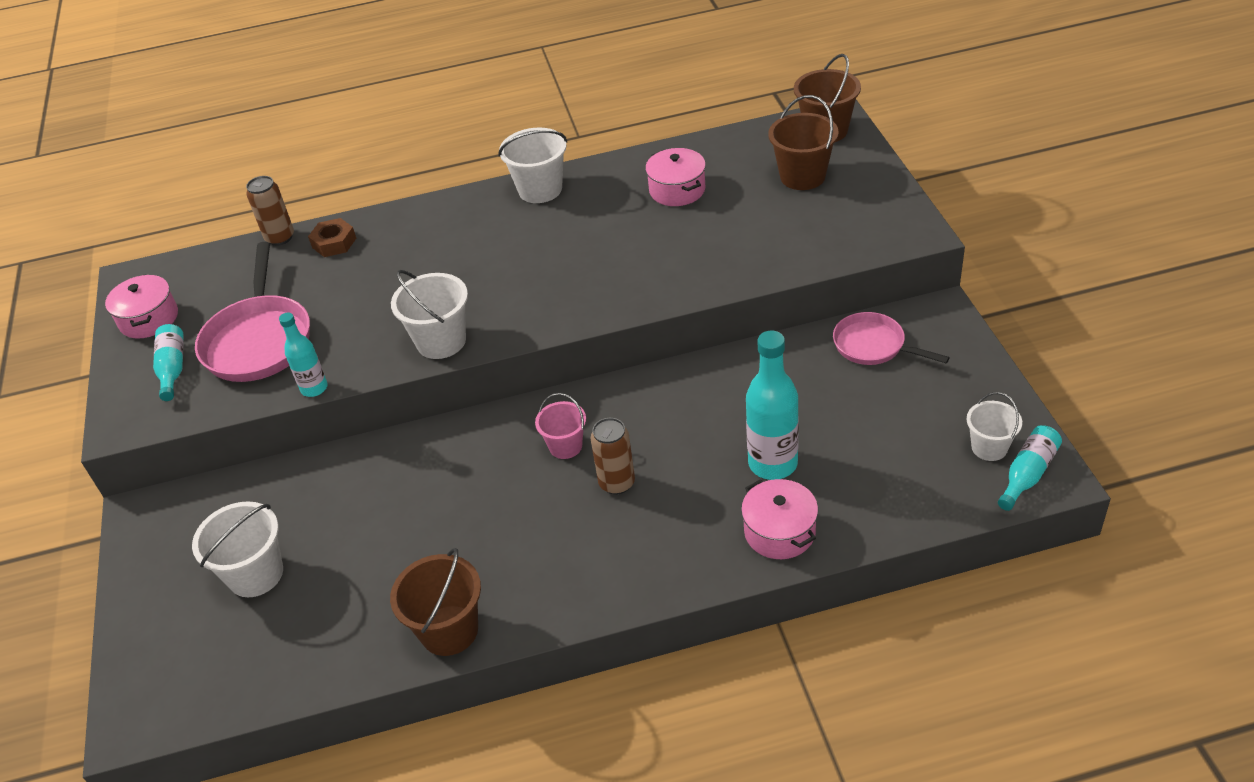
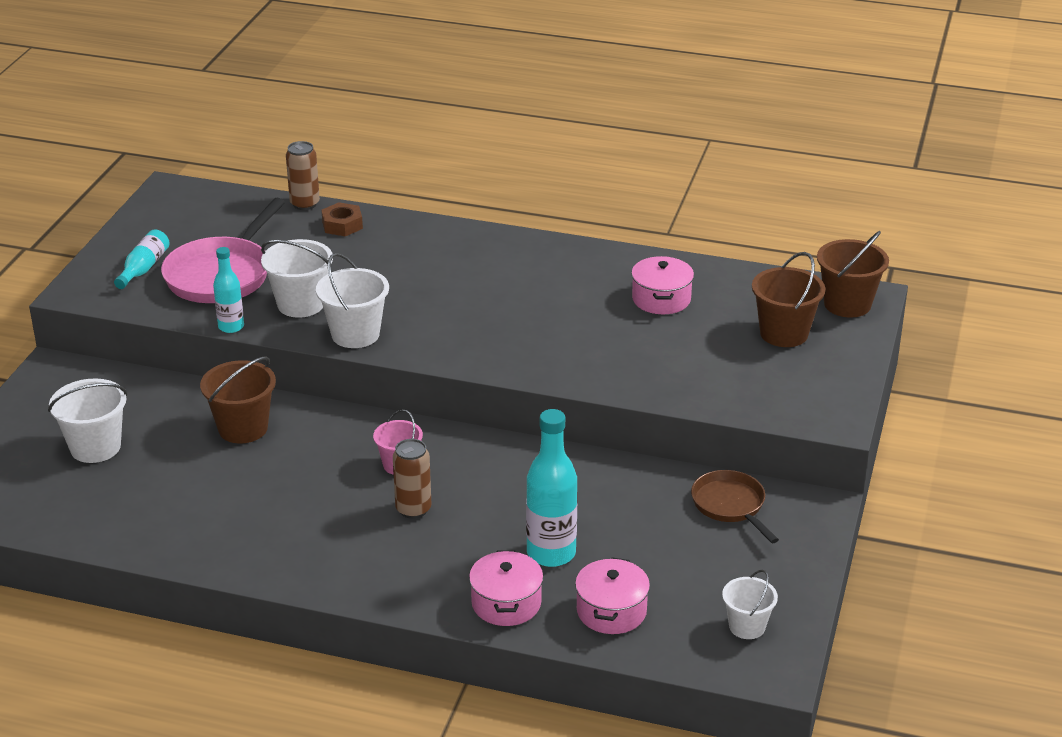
camera: 25 degrees right, 10 degrees down
pink pot [105,274,178,339] -> pink pot moved to [575,557,650,634]
brown bucket [390,547,481,656] -> brown bucket moved to [200,356,276,443]
white bucket [498,128,567,203] -> white bucket moved to [261,239,333,318]
pink pan [833,312,950,365] -> brown pan [691,470,779,543]
turquoise bottle [998,425,1062,511] -> none

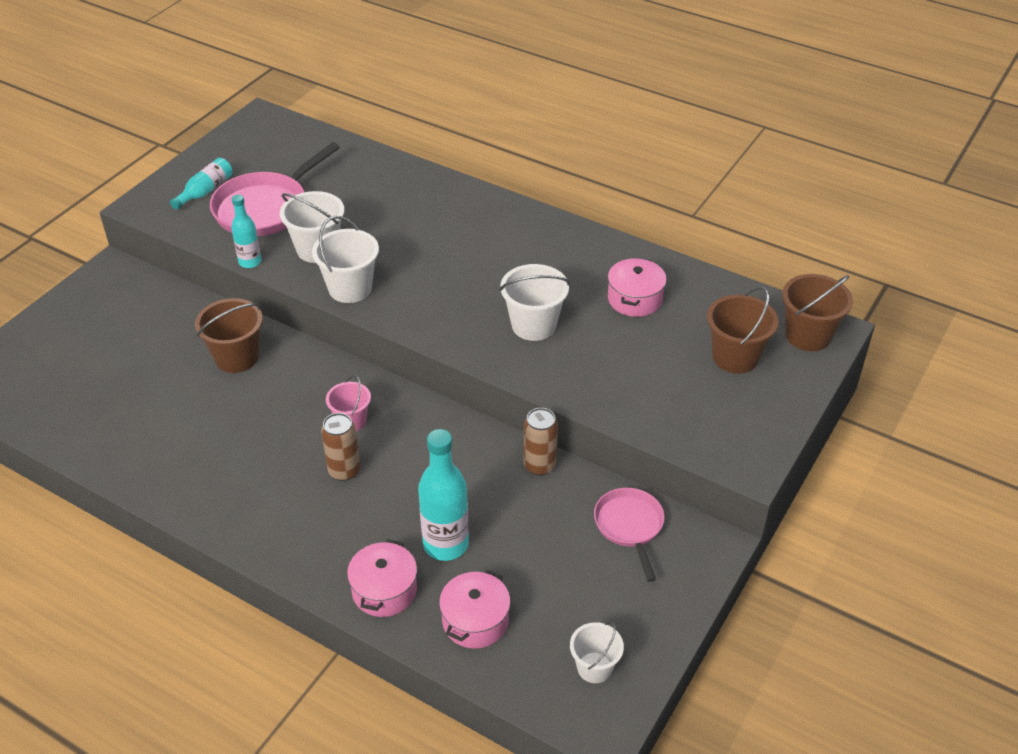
camera: 15 degrees right, 10 degrees up
white bucket [48,378,127,463] -> white bucket moved to [499,264,570,341]
brown can [286,141,320,210] -> brown can moved to [523,408,558,476]
brown nut [321,202,363,237] -> none
brown pan [691,470,779,543] -> pink pan [594,488,664,582]

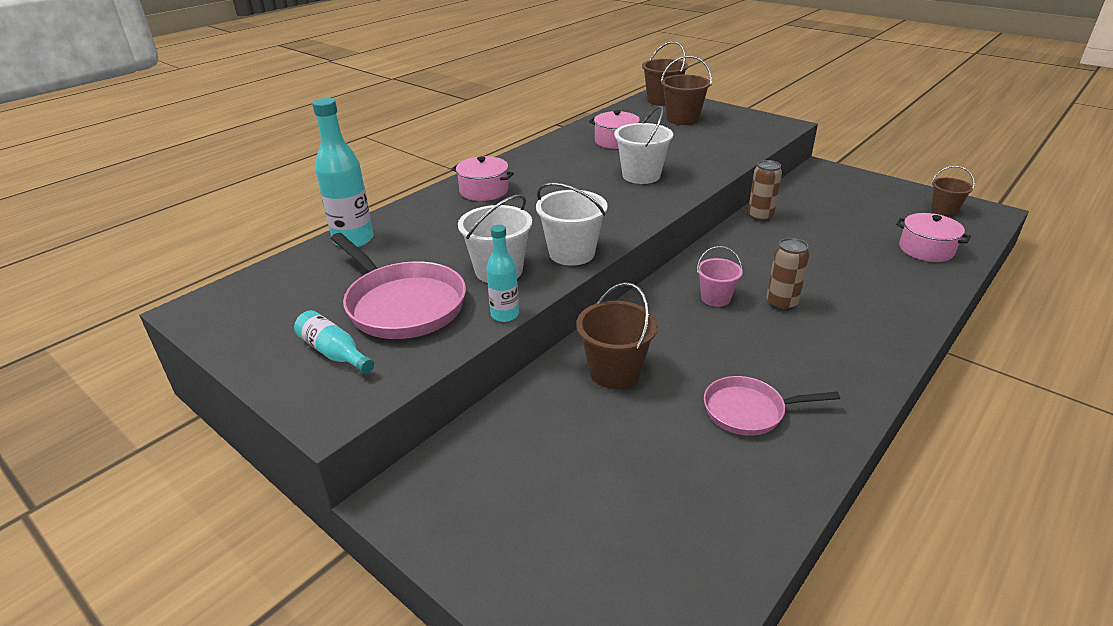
camera: 80 degrees left, 10 degrees down
pink pot [347,539,417,617] -> pink pot moved to [452,156,514,201]
turquoise bottle [418,429,469,561] -> turquoise bottle moved to [312,98,373,247]
white bucket [570,622,624,683] -> brown bucket [931,166,975,217]
pink pan [594,488,664,582] -> pink pan moved to [704,376,840,436]

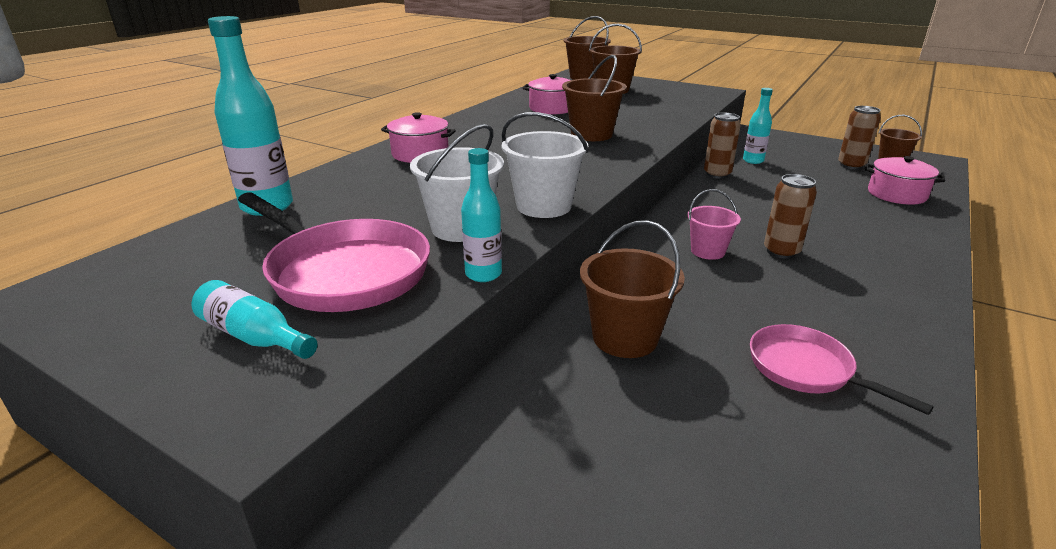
camera: 10 degrees left, 5 degrees down
white bucket [614,106,673,184] -> brown bucket [562,55,627,141]
pink pan [704,376,840,436] -> pink pan turned 60 degrees clockwise [750,324,934,415]
none -> turquoise bottle [743,88,773,164]
none -> brown can [838,106,881,170]

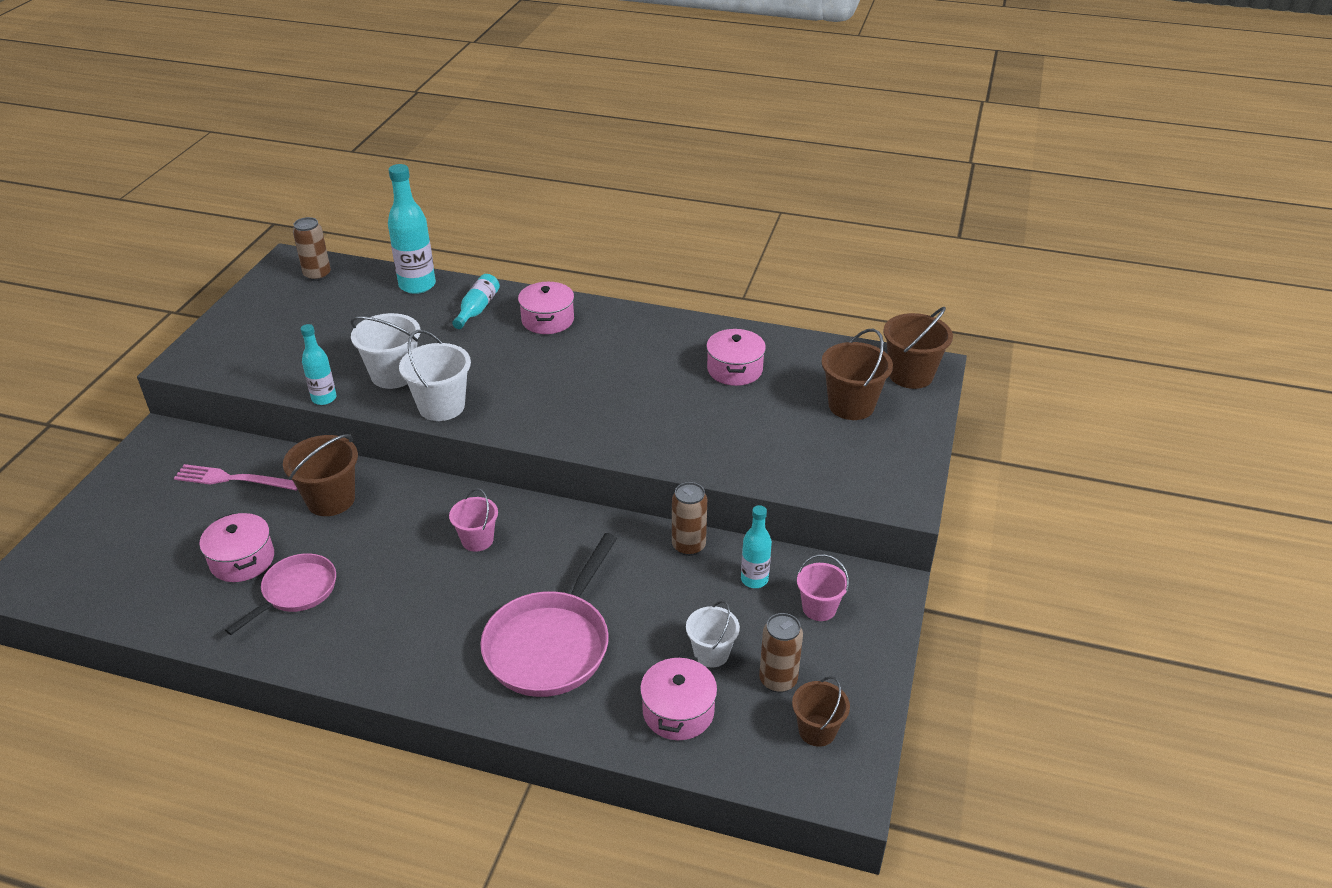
camera: 75 degrees right, 10 degrees up
turquoise bottle [191,280,318,359] -> turquoise bottle moved to [452,274,500,329]
pink pan [238,192,430,312] -> pink pan moved to [480,533,617,697]
brown bucket [562,55,627,141] -> none
brown can [764,174,817,259] -> brown can moved to [293,217,331,281]
none -> pink fork [174,464,298,491]
none -> pink pot [199,513,274,582]
none -> white bucket [686,601,740,668]
none -> pink bucket [797,554,849,621]

